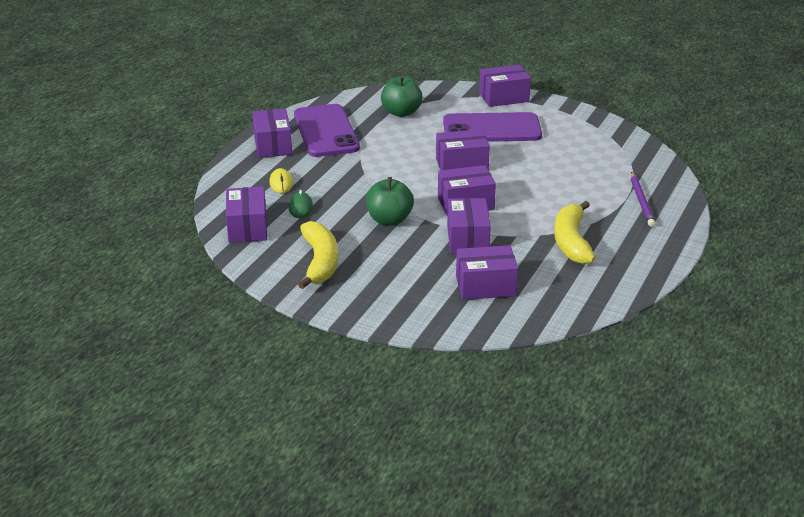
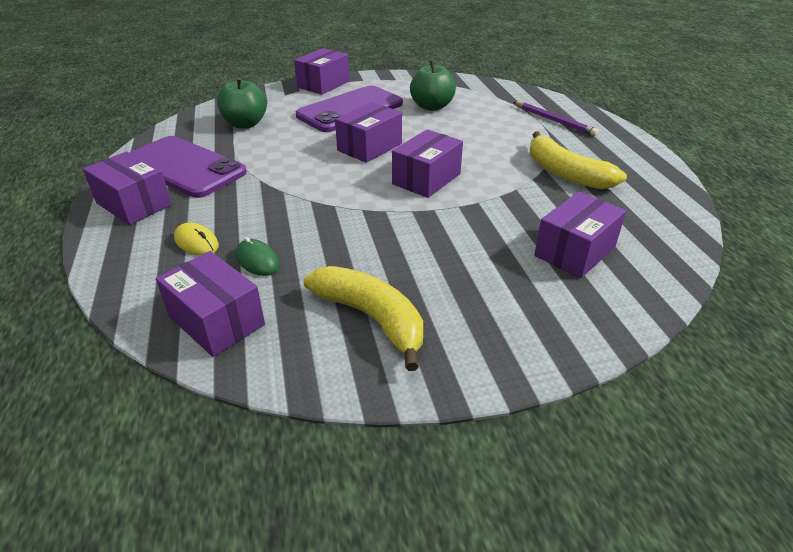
camera: 40 degrees left, 5 degrees up
green apple [366,177,414,226] -> green apple moved to [410,60,456,111]
purple box [447,198,491,254] -> none

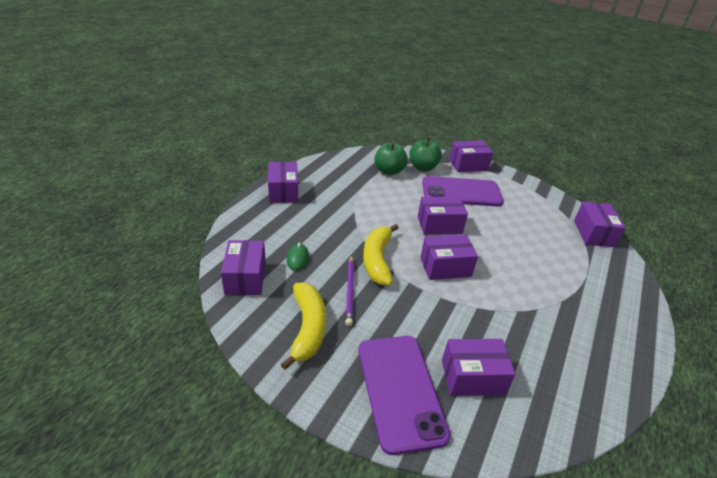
camera: 40 degrees right, 0 degrees up
purple phone [129,136,247,198] -> purple phone moved to [358,336,451,455]
yellow mouse [174,223,219,255] -> none
green apple [410,60,456,111] -> green apple moved to [409,138,442,171]
purple pencil [514,102,599,136] -> purple pencil moved to [345,255,354,326]
yellow banana [530,132,627,189] -> yellow banana moved to [363,224,399,285]
none -> purple box [574,202,626,247]

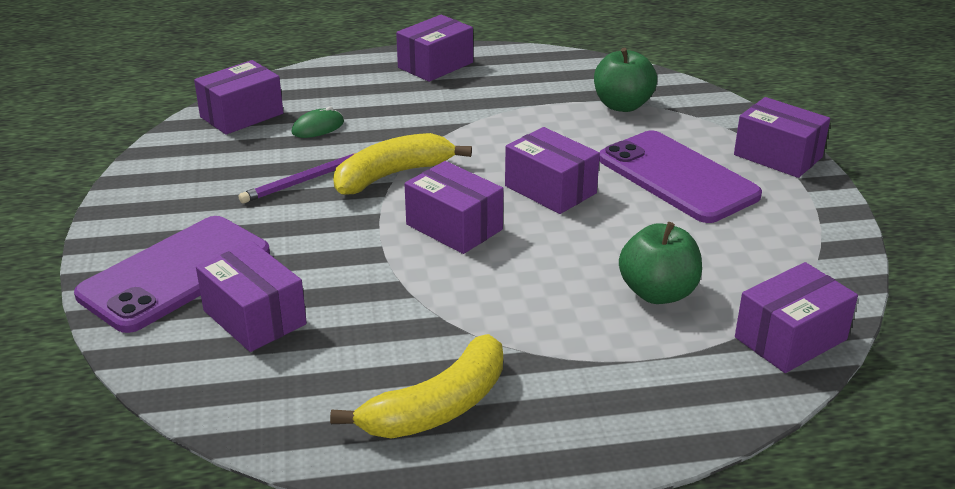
camera: 55 degrees right, 5 degrees down
yellow banana [280,283,326,370] -> yellow banana moved to [330,334,503,438]
green apple [409,138,442,171] -> green apple moved to [619,222,702,304]

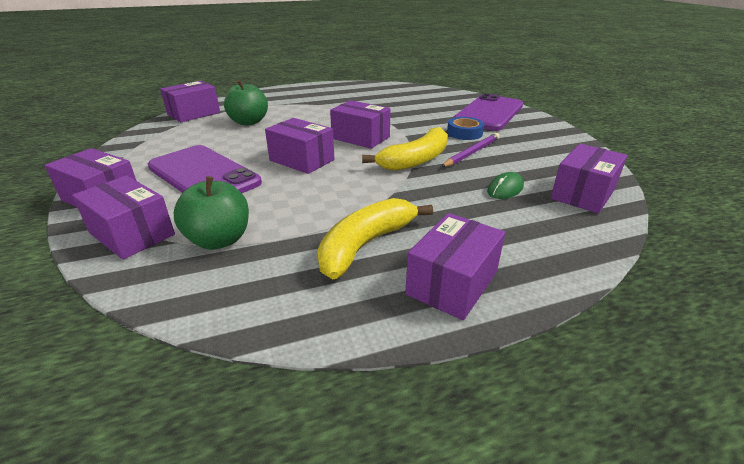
camera: 170 degrees right, 0 degrees up
purple box [196,242,307,352] -> purple box moved to [72,175,175,260]
yellow banana [330,334,503,438] -> yellow banana moved to [317,198,433,279]
none -> blue tape [447,117,484,140]

